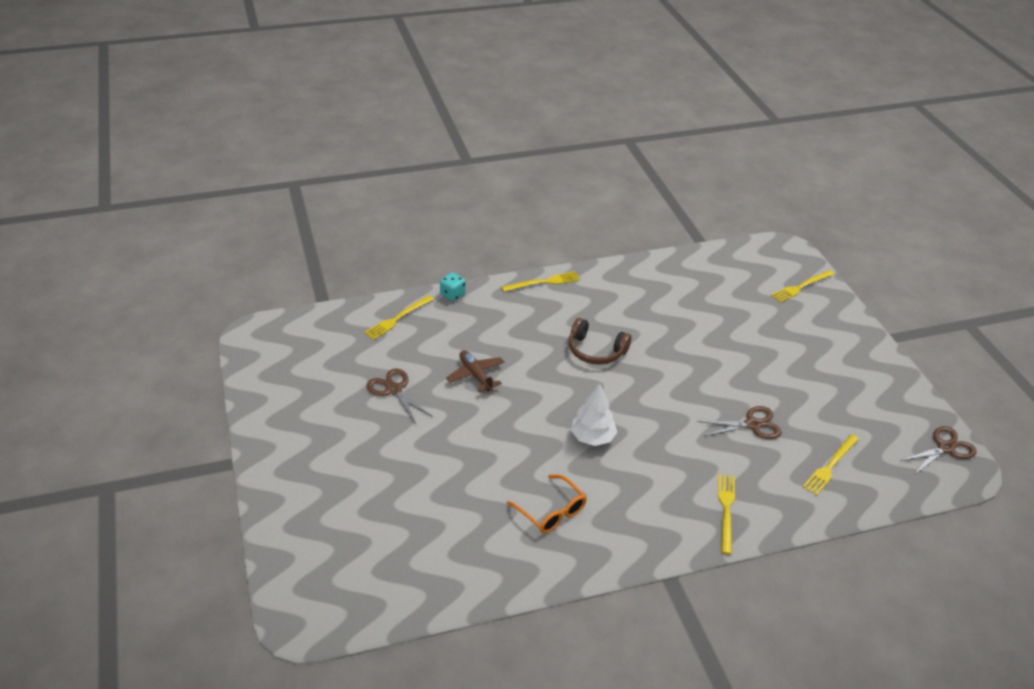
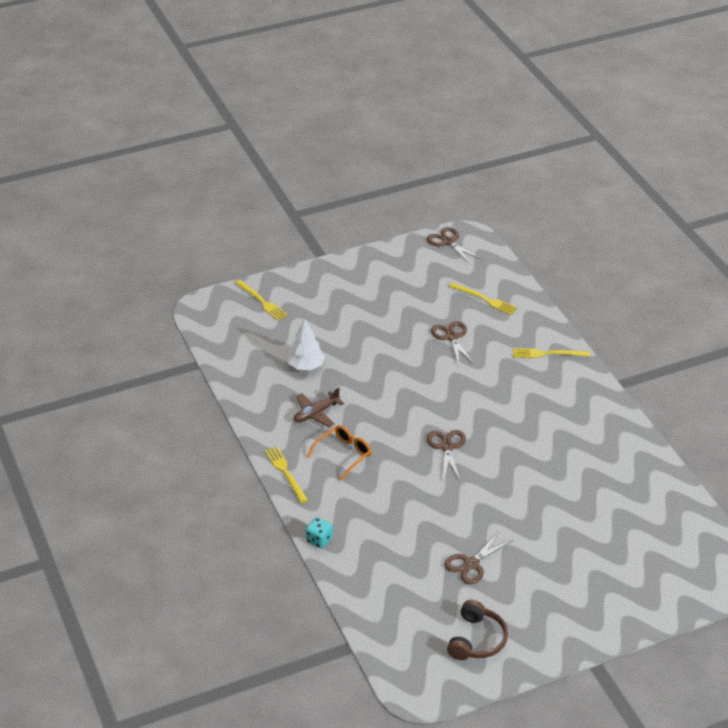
camera: 95 degrees left, 0 degrees up
yellow fork [364,295,434,340] -> none
brown plane [446,350,504,393] -> brown plane moved to [294,387,344,427]
orange glasses [507,475,587,533] -> orange glasses moved to [307,425,372,481]
brown headphones [569,318,631,365] -> brown headphones moved to [447,600,508,660]
white tree [571,383,617,446] -> white tree moved to [287,319,325,370]
none -> brown scissors [427,430,466,480]

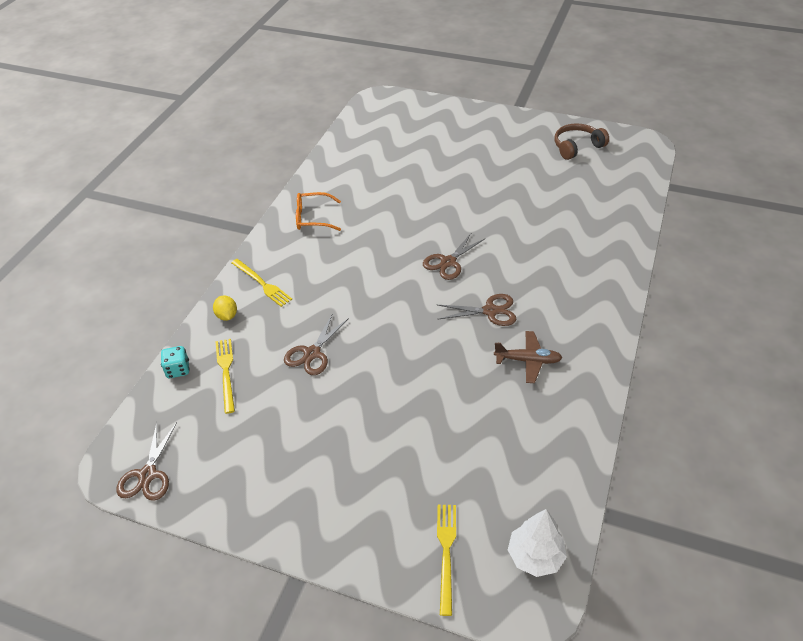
camera: 135 degrees left, 5 degrees up
yellow fork [265,447,308,503] -> none
white tree [287,319,325,370] -> white tree moved to [508,509,567,577]
turquoise dice [306,517,333,548] -> turquoise dice moved to [161,346,190,378]
orange glasses [307,425,372,481] -> orange glasses moved to [296,192,341,231]
brown scissors [444,531,513,584] -> brown scissors moved to [438,294,516,326]
none -> yellow lemon [213,295,237,321]

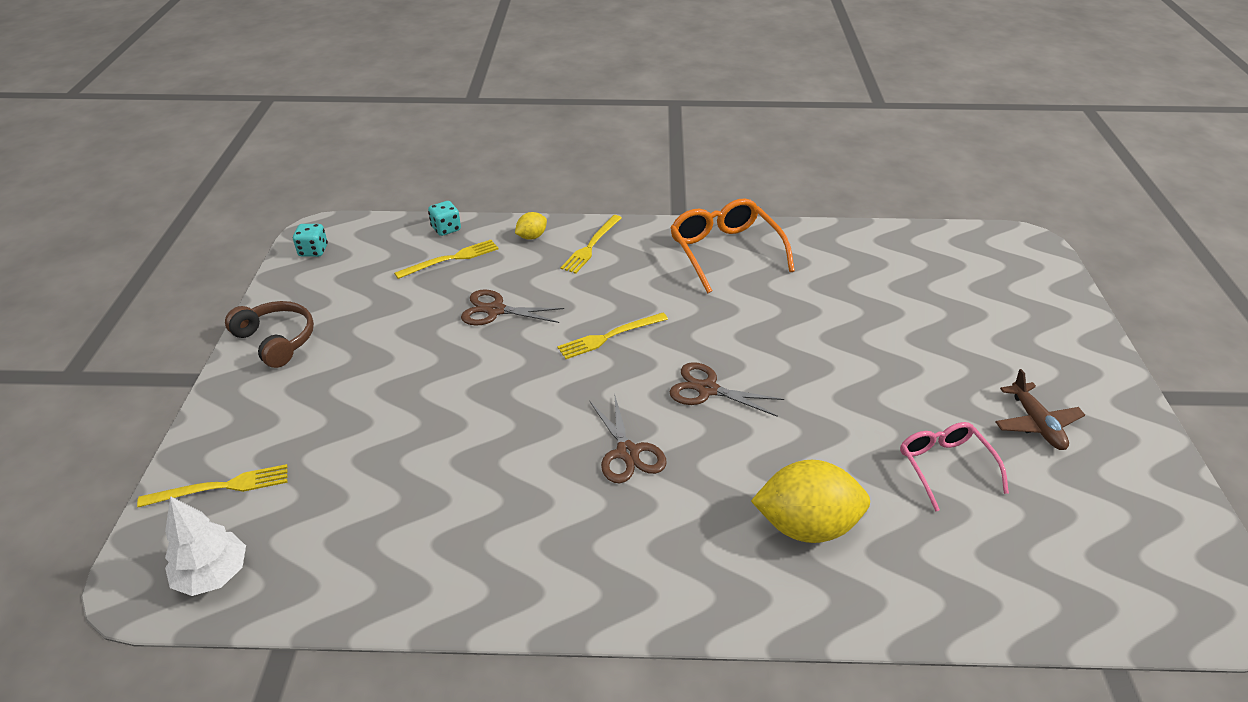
camera: 70 degrees right, 5 degrees down
brown scissors [116,422,177,500] -> turquoise dice [293,224,328,257]
orange glasses [296,192,341,231] -> orange glasses [670,198,795,293], size x1.54
brown plane [494,331,562,383] -> brown plane moved to [995,369,1085,450]
brown headphones [555,123,609,160] -> brown headphones moved to [225,301,314,368]
none -> yellow fork [557,313,668,359]
none -> yellow lemon [751,460,870,543]
none -> pink glasses [900,422,1009,512]

